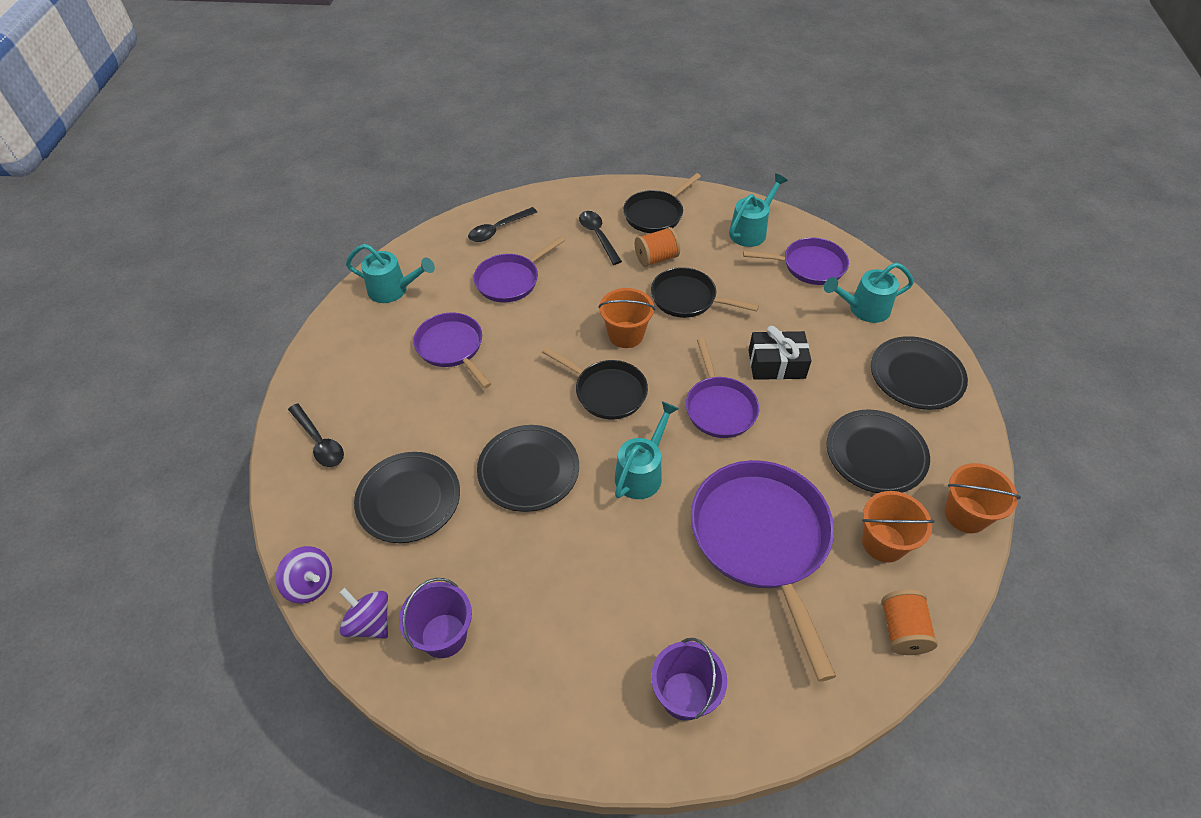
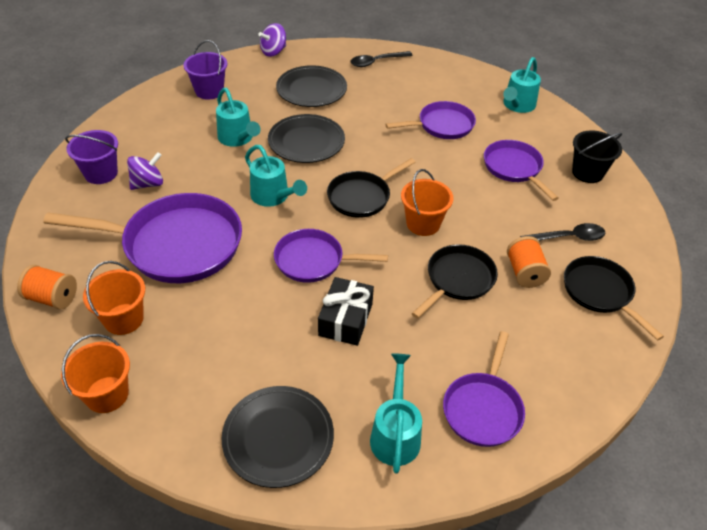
camera: 105 degrees right, 5 degrees down
purple spinning top [339,588,388,639] -> purple spinning top moved to [127,152,163,190]
black spoon [468,207,537,242] -> black bucket [572,130,622,183]
turquoise watering can [729,173,788,247] -> turquoise watering can moved to [216,88,261,147]
black plate [826,410,930,493] -> none

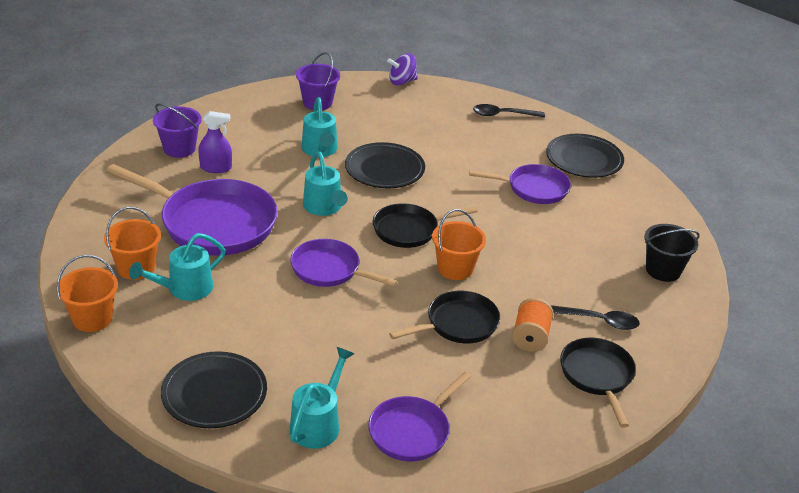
camera: 20 degrees right, 10 degrees down
orange spool [17,265,77,310] -> none
purple spinning top [127,152,163,190] -> purple spray bottle [198,111,232,173]
black plate [276,65,347,107] -> black plate moved to [546,134,624,178]
black gift [318,277,374,346] -> none
purple pan [484,140,559,201] -> none
turquoise watering can [503,57,541,113] -> turquoise watering can moved to [129,233,226,301]

